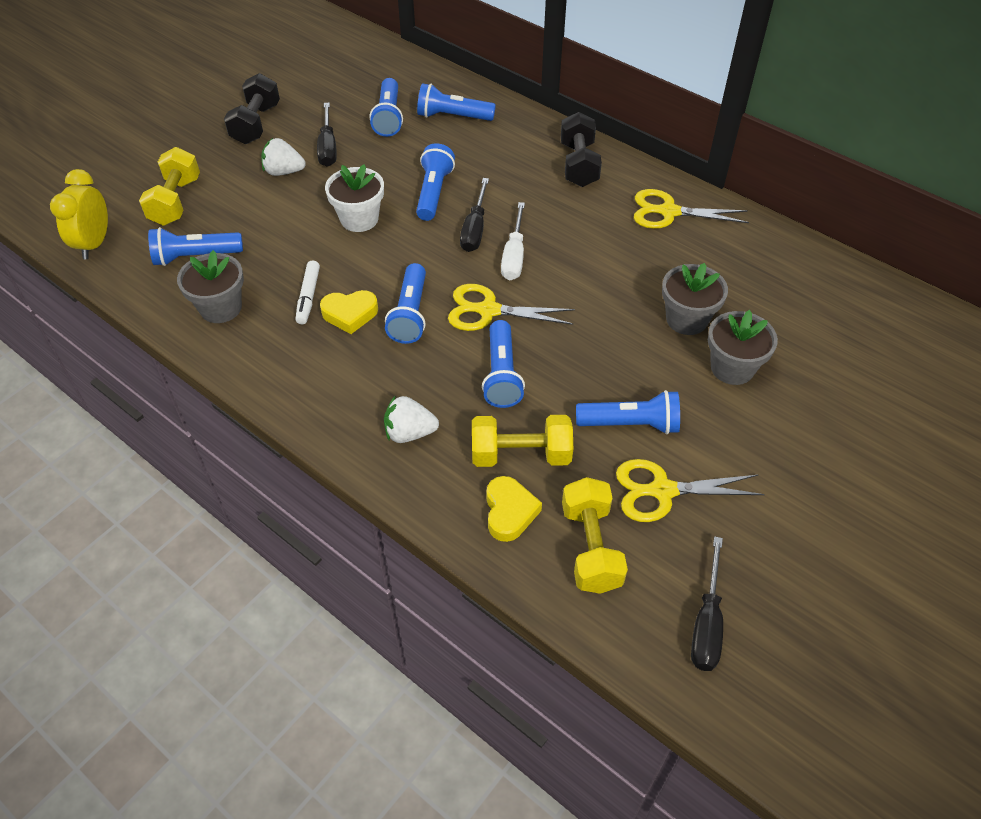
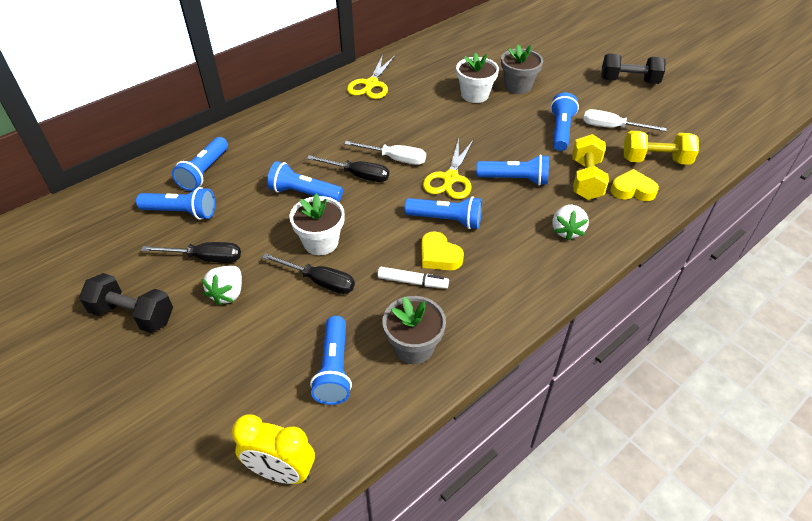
camera: 80 degrees left, 5 degrees down
yellow dumbbell [139,147,200,226] -> none
yellow heart [320,290,378,334] -> yellow heart turned 135 degrees clockwise [421,231,464,270]
black dumbbell [561,112,602,187] -> black dumbbell moved to [601,53,666,84]
yellow scissors [616,459,765,522] -> white screwdriver [583,109,667,131]
grey flower pot [662,263,728,335] -> white flower pot [456,53,499,103]
black screwdriver [691,536,723,671] -> black screwdriver moved to [262,253,355,294]

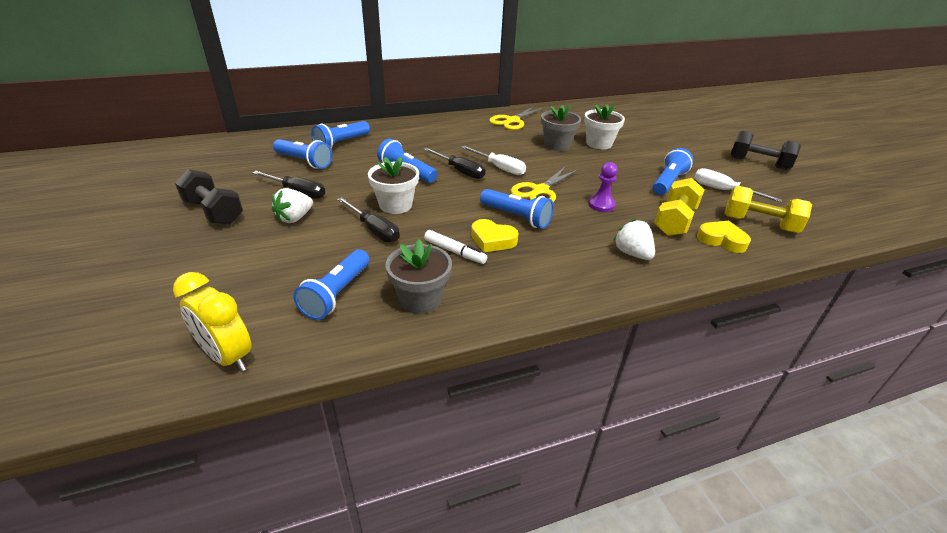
camera: 20 degrees right, 10 degrees down
yellow heart [421,231,464,270] -> yellow heart turned 45 degrees counterclockwise [471,219,519,252]
blue flashlight [476,154,549,186] -> purple pawn [588,162,618,212]
grey flower pot [501,45,543,94] -> grey flower pot moved to [541,105,581,151]
white strawberry [552,205,589,241] -> white strawberry turned 120 degrees clockwise [613,219,655,260]

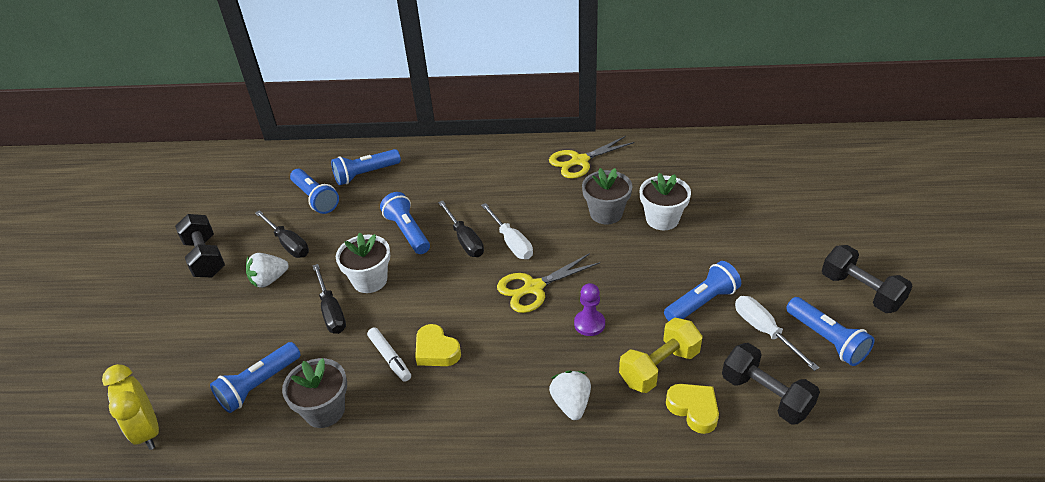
camera: 25 degrees right, 5 degrees up
blue flashlight [480,189,554,229] -> blue flashlight moved to [786,297,875,366]
yellow dumbbell [725,186,812,233] -> black dumbbell [722,343,820,425]

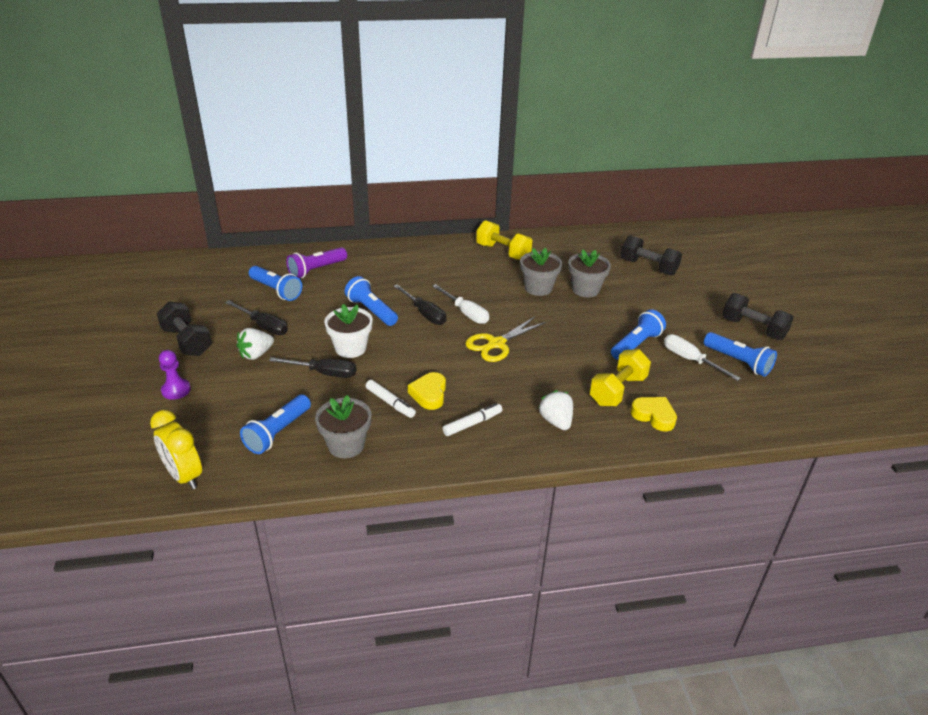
camera: 15 degrees left, 5 degrees down
black screwdriver [313,264,346,334] -> black screwdriver turned 45 degrees counterclockwise [269,357,357,378]
blue flashlight [331,149,401,185] -> purple flashlight [287,247,347,278]
yellow heart [415,324,461,366] -> yellow heart turned 60 degrees clockwise [408,372,446,410]
yellow scissors [549,136,635,179] -> yellow dumbbell [476,220,532,260]
purple pawn [574,283,605,336] -> purple pawn moved to [159,350,191,400]
white flower pot [640,173,691,230] -> grey flower pot [568,249,611,297]
black dumbbell [722,343,820,425] -> black dumbbell moved to [621,235,682,276]
none -> white marker [442,403,502,436]

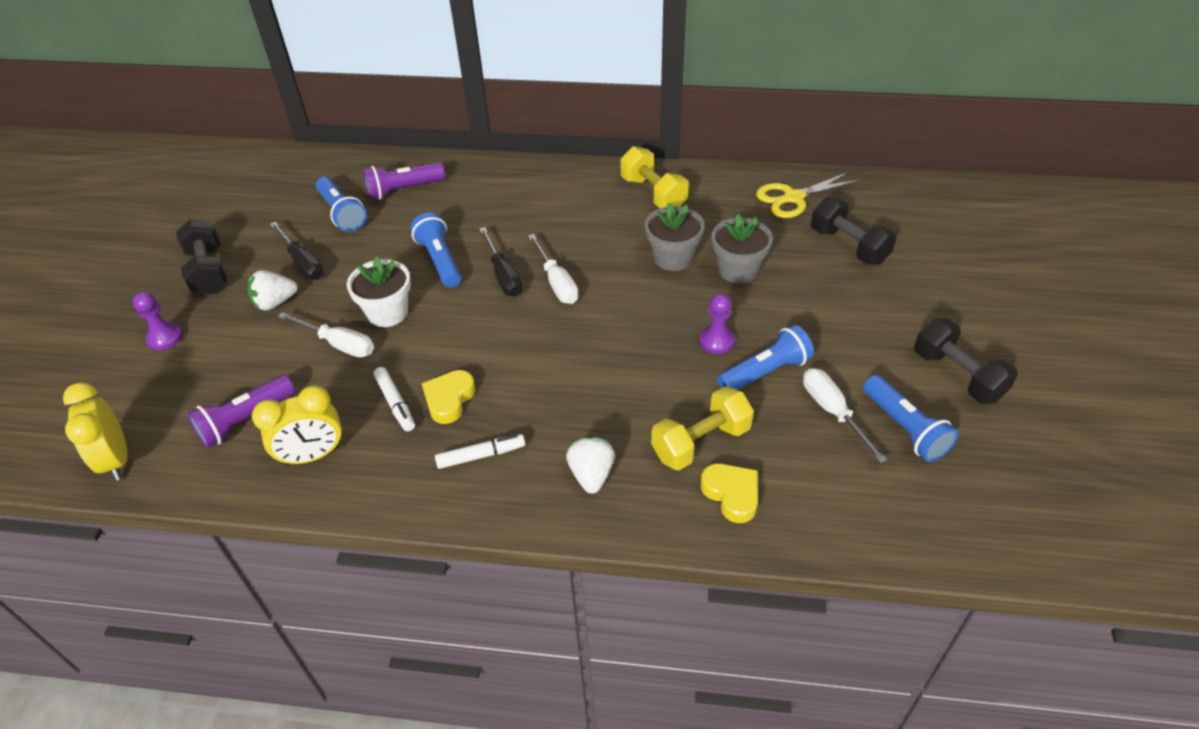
camera: 20 degrees right, 10 degrees up
blue flashlight [240,395,311,454] -> purple flashlight [187,375,295,448]
black screwdriver [269,357,357,378] -> white screwdriver [278,312,374,358]
grey flower pot [315,395,372,458] -> yellow clock [252,385,342,466]
yellow scissors [465,317,546,362] -> yellow scissors moved to [756,171,861,218]
none -> purple pawn [699,294,735,354]

